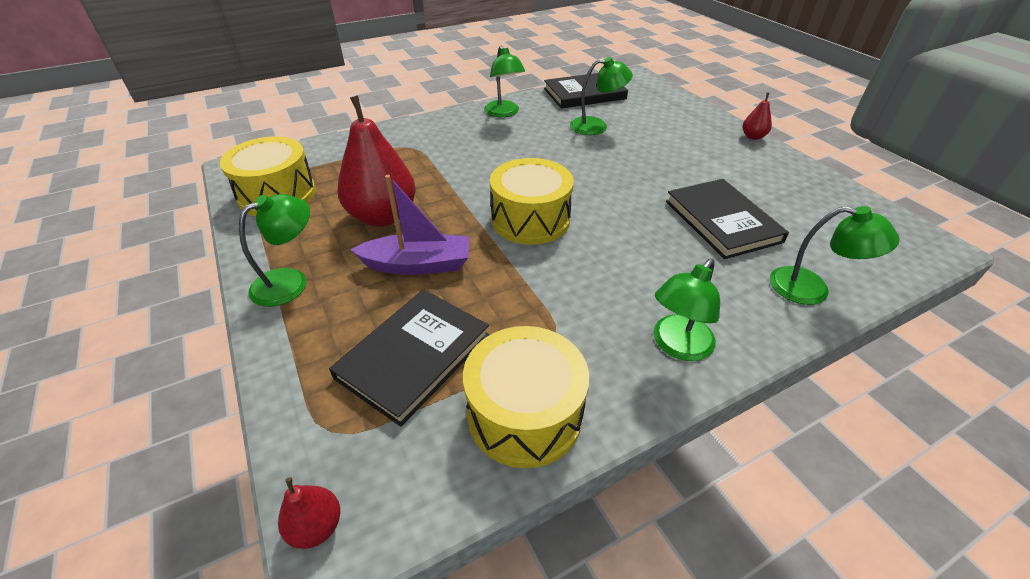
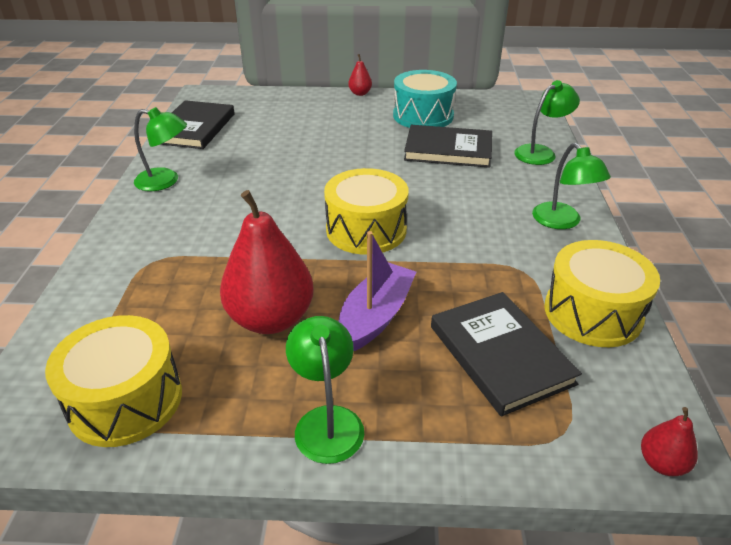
camera: 60 degrees left, 5 degrees down
green lamp [570,57,633,135] -> none
none -> turquoise drum [393,70,457,128]

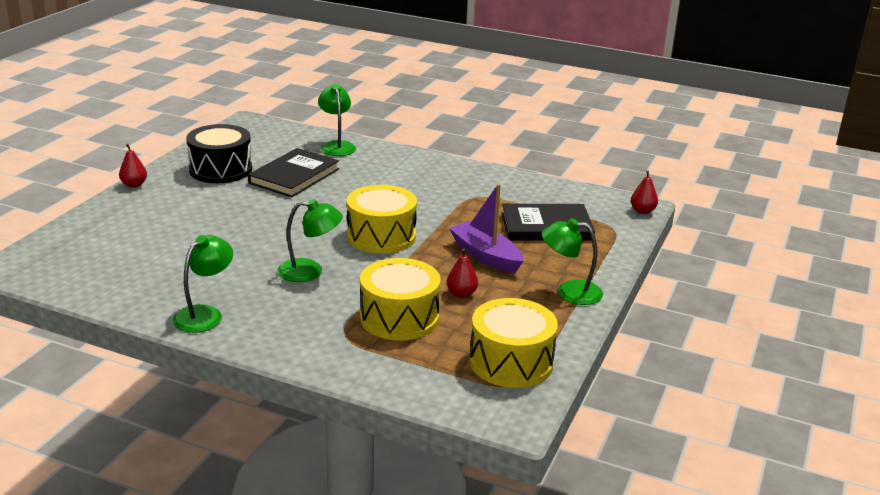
camera: 70 degrees left, 10 degrees down
black book [160,100,235,149] -> none
red pear [220,190,314,334] -> red pear [447,249,478,298], size x0.45
turquoise drum [393,70,457,128] -> black drum [186,124,252,183]
green lamp [532,143,611,229] -> green lamp moved to [277,199,343,282]
yellow drum [544,240,660,347] -> yellow drum moved to [360,258,441,341]

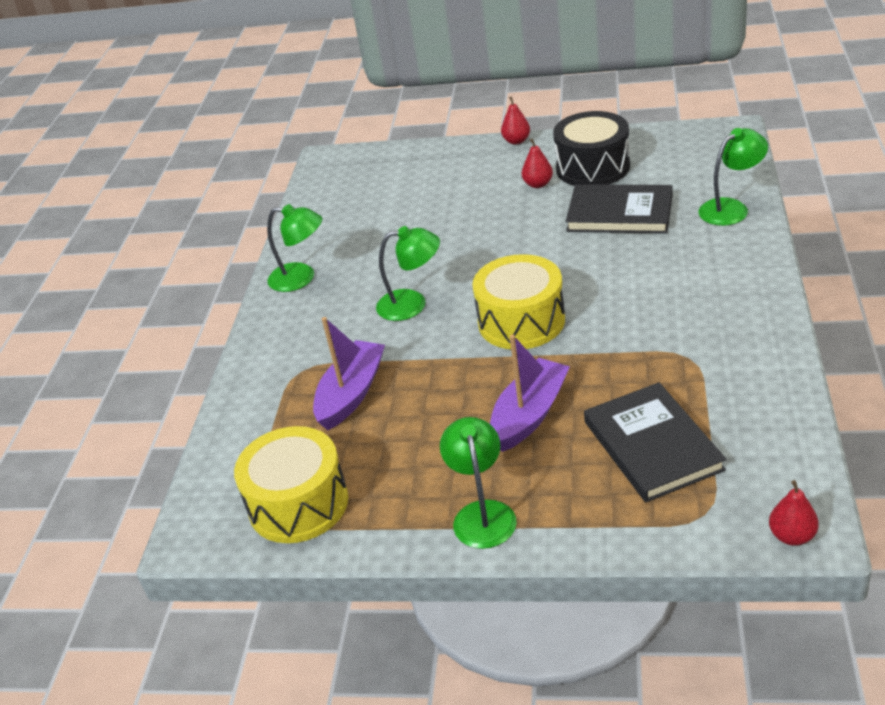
camera: 80 degrees right, 10 degrees up
green lamp [277,199,343,282] -> green lamp turned 75 degrees counterclockwise [376,226,440,321]
yellow drum [360,258,441,341] -> purple boat [313,317,385,430]
red pear [447,249,478,298] -> red pear moved to [522,139,553,188]

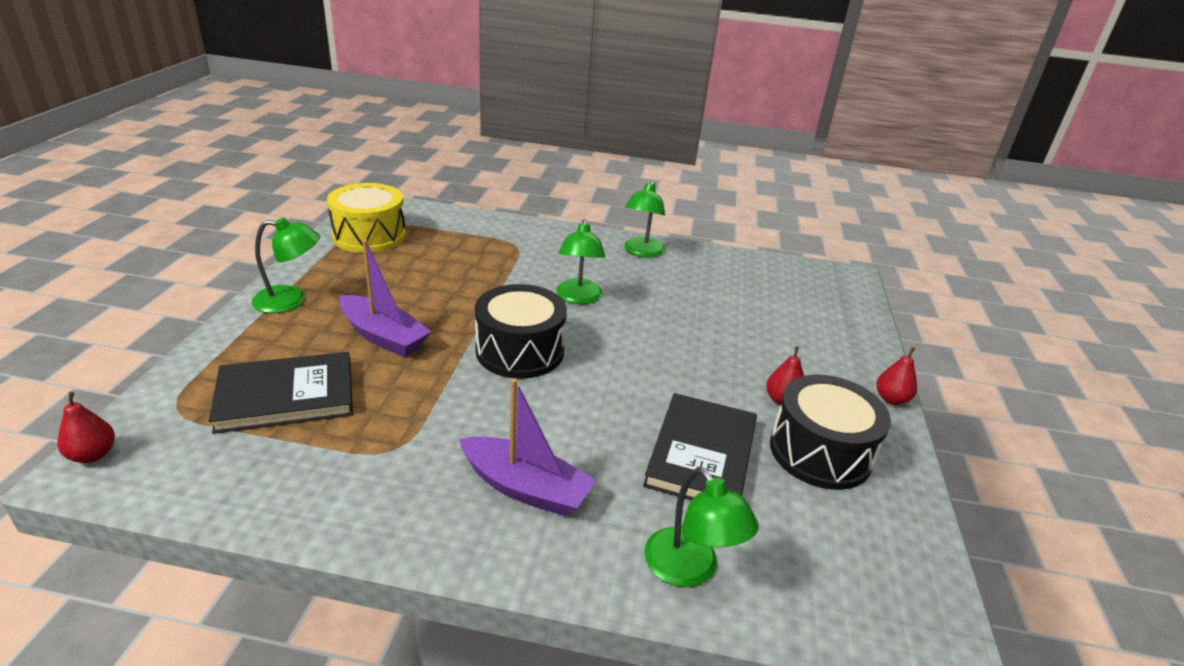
camera: 85 degrees right, 5 degrees down
purple boat [313,317,385,430] -> purple boat moved to [459,378,597,517]
yellow drum [472,254,565,349] -> black drum [475,284,567,379]

